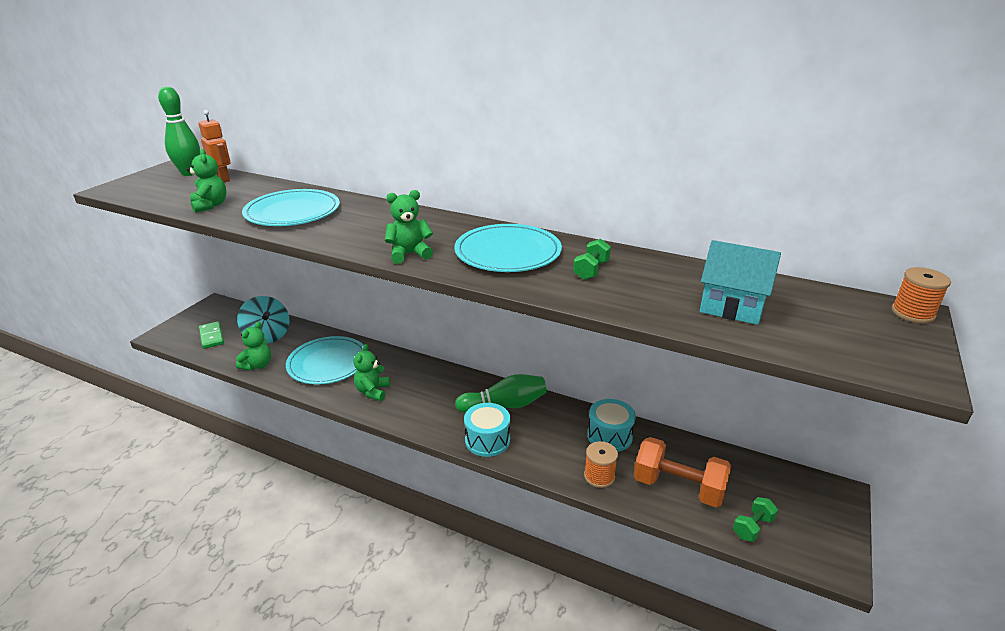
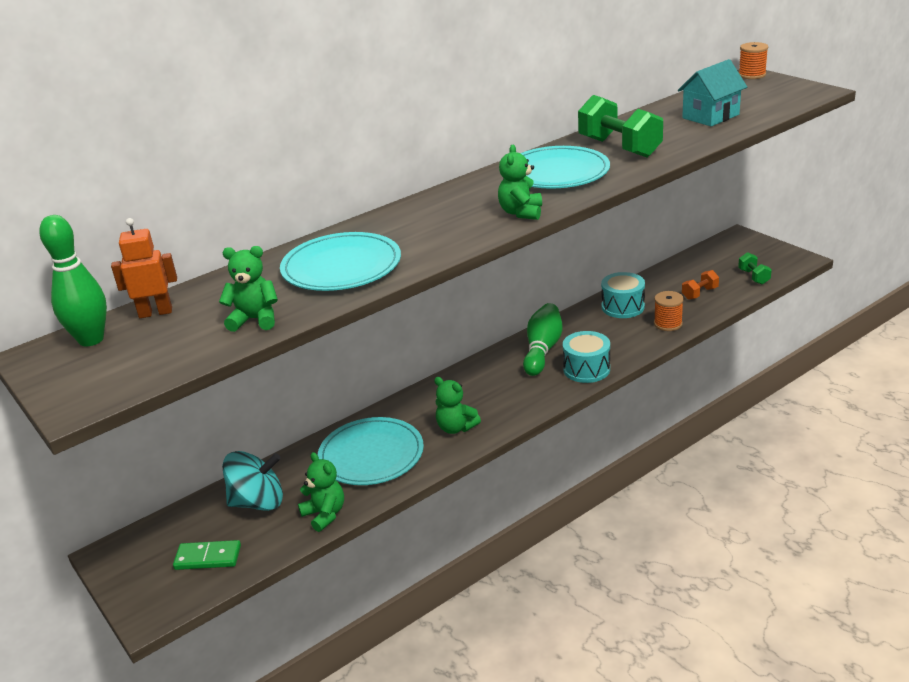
camera: 60 degrees left, 0 degrees up
green dumbbell [573,239,611,280] -> green dumbbell [578,95,663,158], size x1.96
orange dumbbell [634,437,731,507] -> orange dumbbell [682,270,719,300], size x0.51

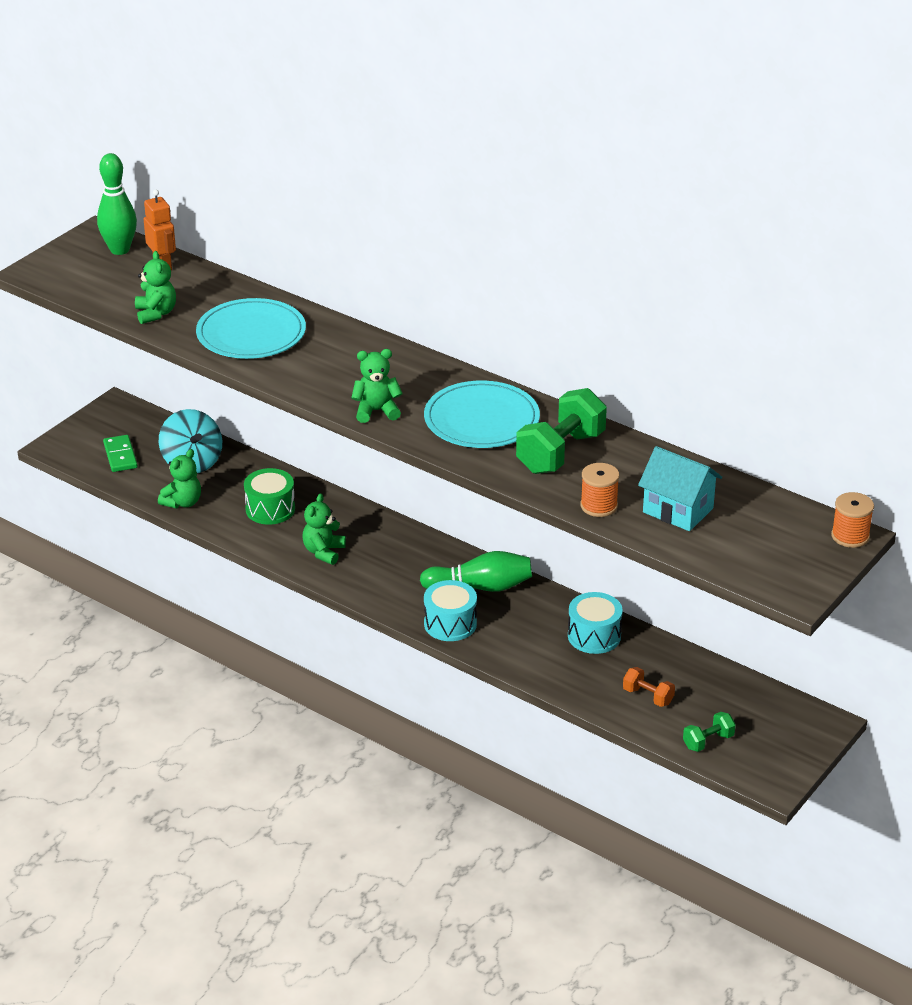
camera: 70 degrees right, 5 degrees up
turquoise plate [318,417,424,485] -> green drum [244,468,295,525]
orange spool [654,291,684,331] -> orange spool moved to [580,463,619,517]

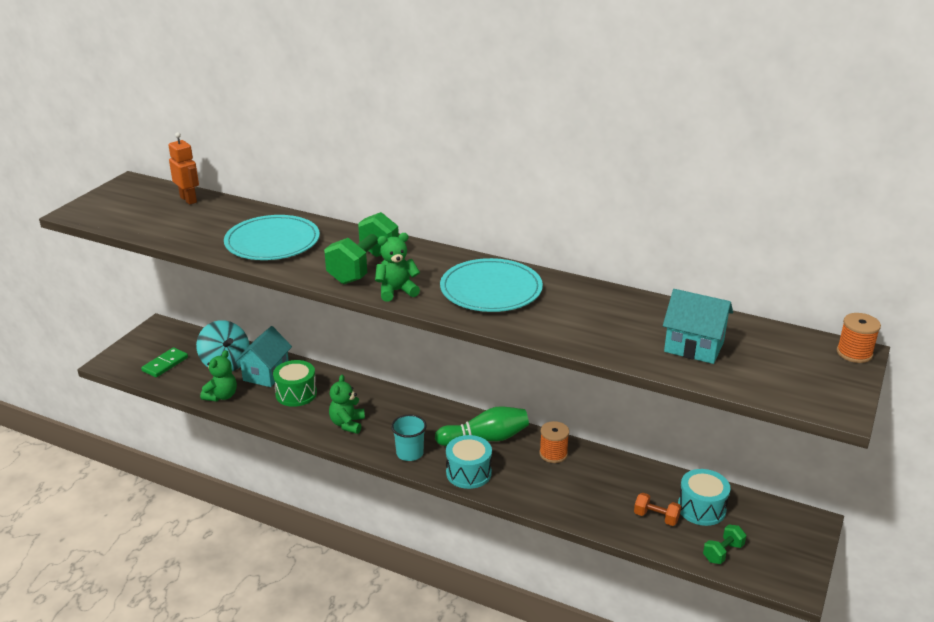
camera: 10 degrees left, 5 degrees down
green bowling pin [97,153,137,255] -> none
green domino [103,435,138,472] -> green domino turned 60 degrees clockwise [141,347,188,377]
green teddy bear [135,251,176,324] -> none
green dumbbell [516,388,607,474] -> green dumbbell moved to [324,212,399,284]
turquoise drum [568,592,623,654] -> turquoise drum moved to [678,469,731,526]
orange spool [580,463,619,517] -> orange spool moved to [539,421,569,463]
none -> turquoise house [235,326,292,387]
none -> turquoise cup [391,415,427,461]

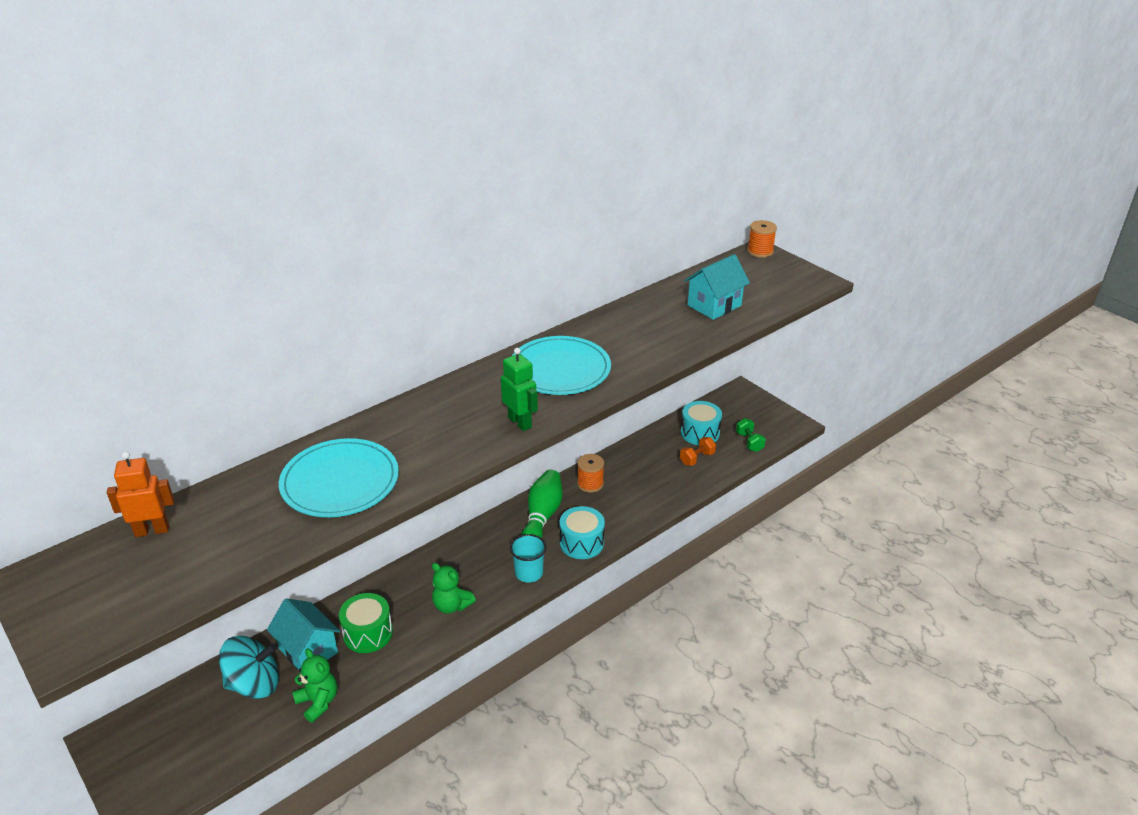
camera: 65 degrees left, 5 degrees up
green domino [141,347,188,377] -> none
green dumbbell [324,212,399,284] -> none
green teddy bear [375,233,420,302] -> green robot [501,348,538,431]

